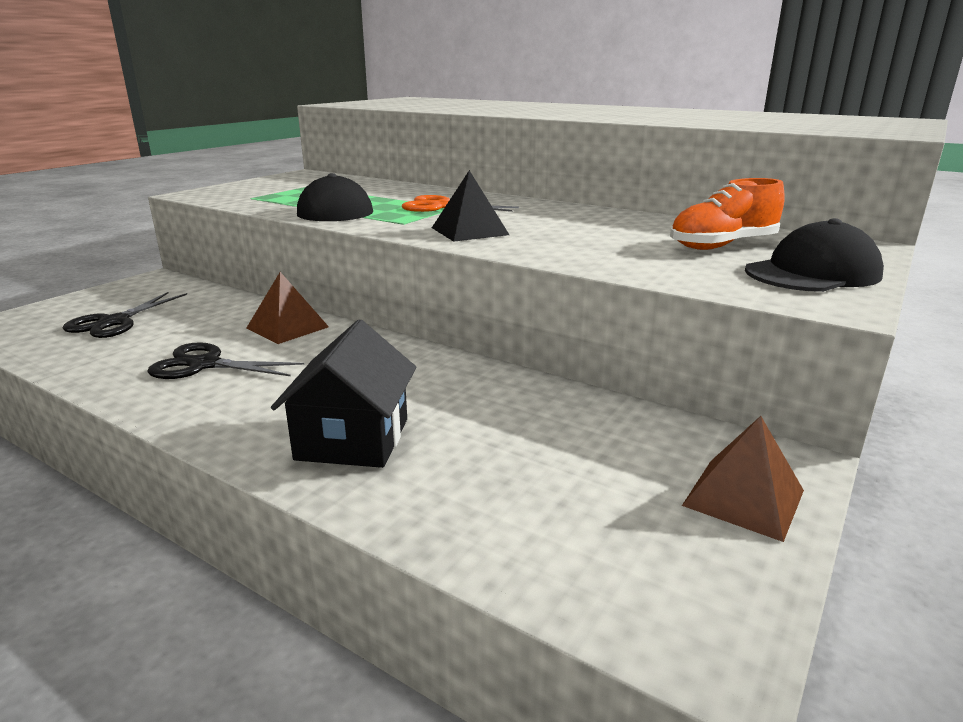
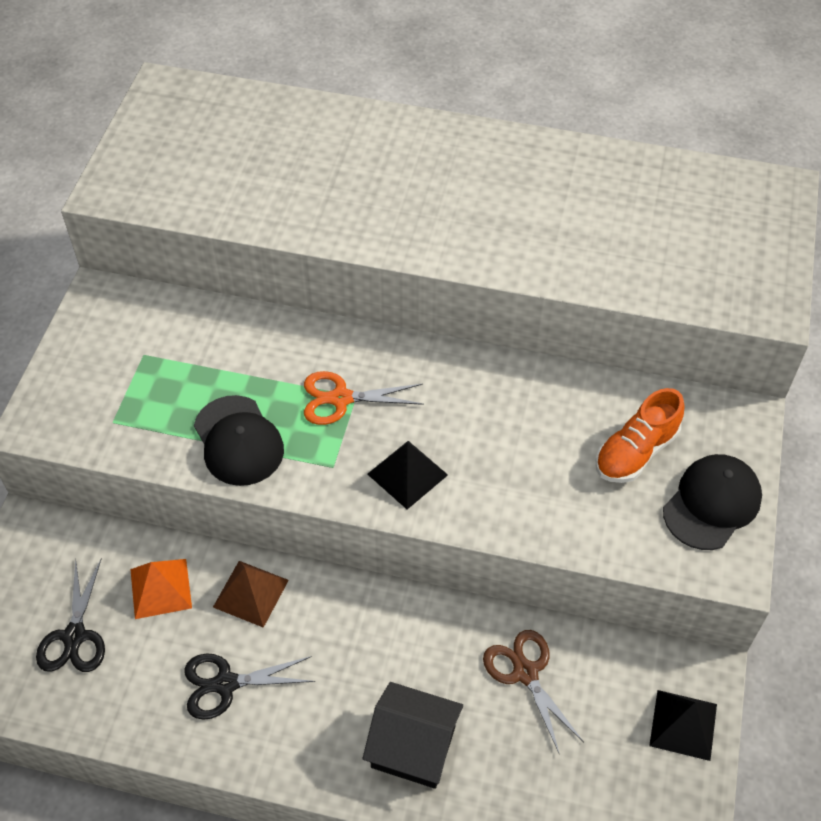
camera: 20 degrees left, 30 degrees up
black house [271,320,416,468] -> black house turned 60 degrees counterclockwise [363,682,463,789]
brown pyramid [682,416,804,542] -> black pyramid [649,690,717,761]
none -> orange pyramid [130,559,192,619]
none -> brown scissors [483,630,584,755]

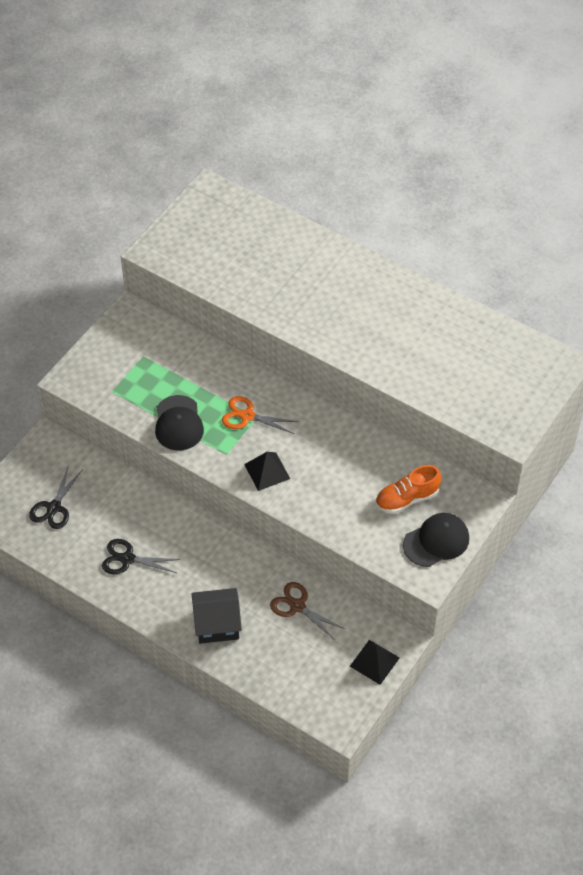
camera: 20 degrees right, 0 degrees up
orange pyramid [130,559,192,619] -> none
brown pyramid [213,561,289,628] -> none
black house [363,682,463,789] -> black house turned 45 degrees counterclockwise [191,588,242,644]
brown scissors [483,630,584,755] -> brown scissors turned 45 degrees counterclockwise [270,582,345,640]

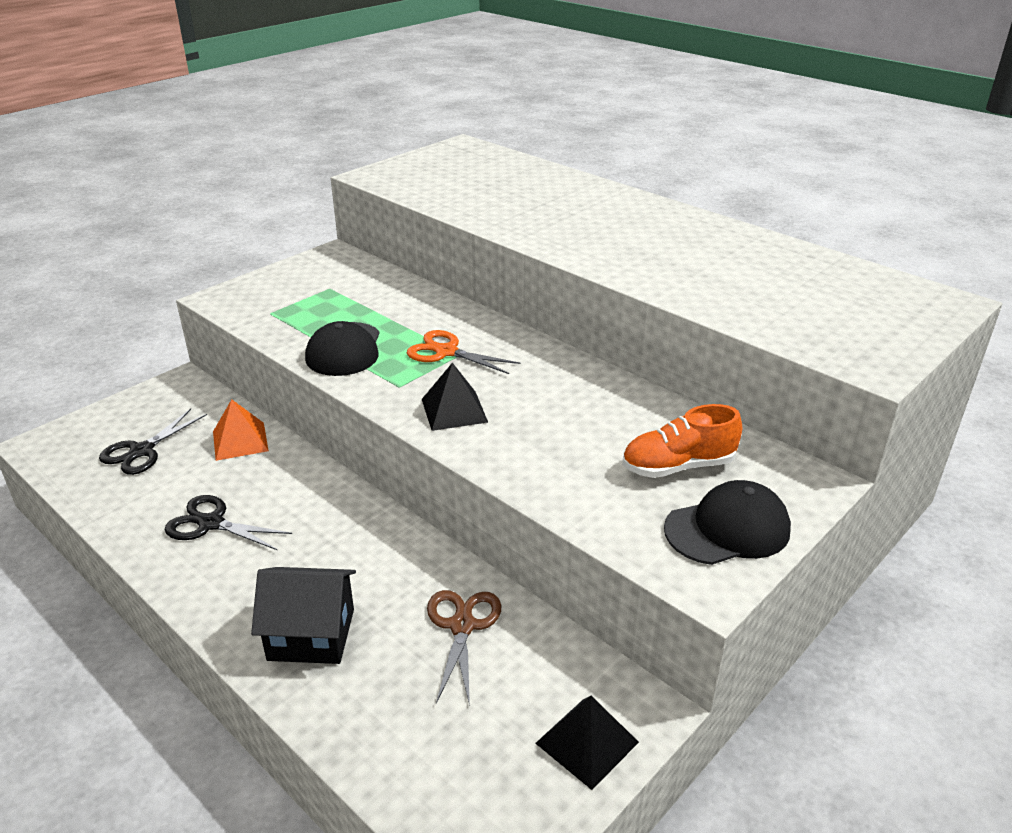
camera: 10 degrees right, 20 degrees down
brown scissors [270,582,345,640] -> brown scissors turned 45 degrees clockwise [427,590,501,706]
none -> orange pyramid [213,399,269,461]

